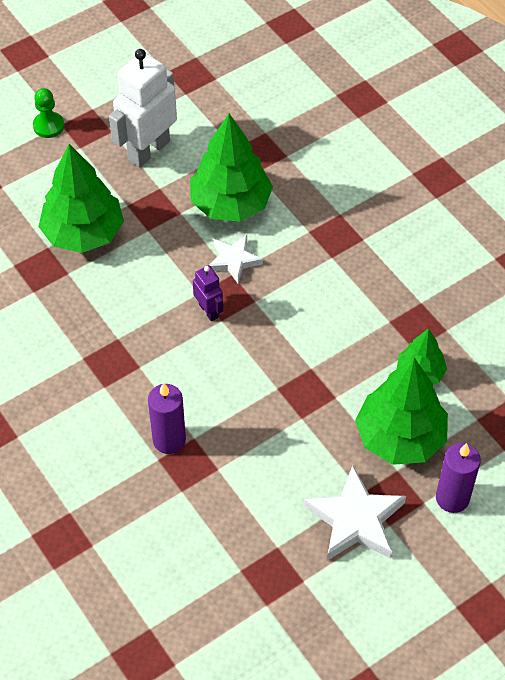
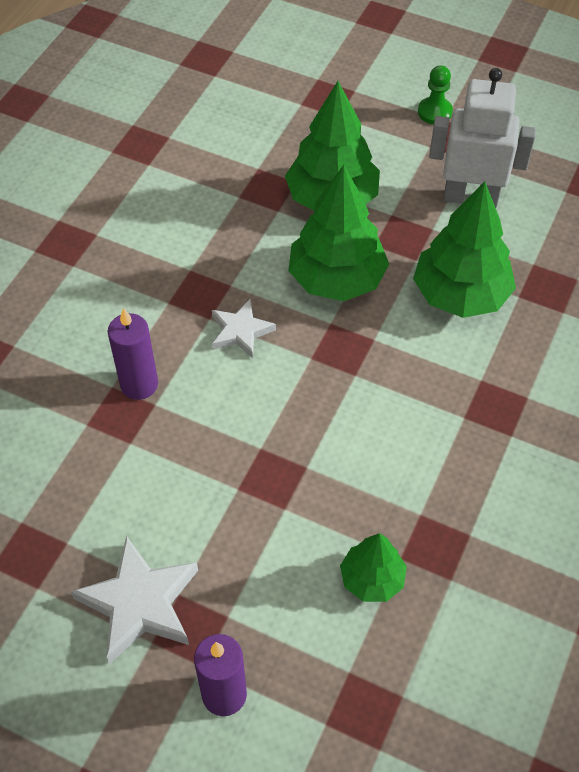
camera: 60 degrees right, 0 degrees up
purple robot [193,265,223,321] -> none
white star [209,235,263,284] -> white star moved to [212,299,276,359]
green tree [355,358,448,465] -> green tree moved to [288,165,389,301]

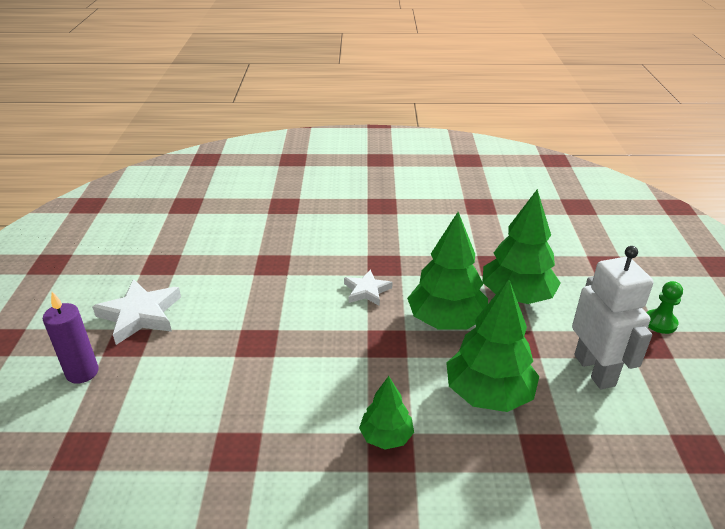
camera: 65 degrees right, 20 degrees down
purple candle [108,308,158,400] -> none
green tree [340,533,407,602] -> green tree moved to [359,376,414,450]

